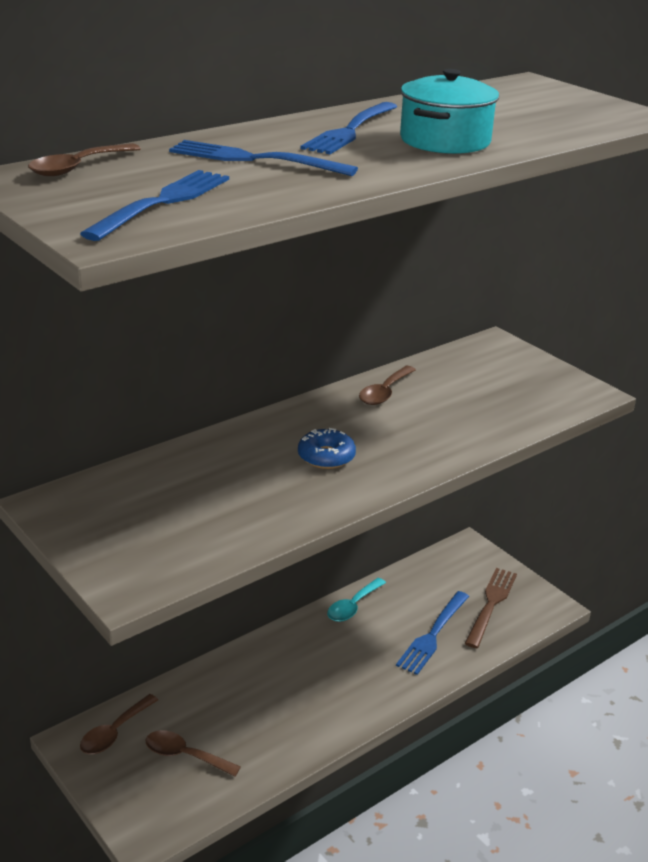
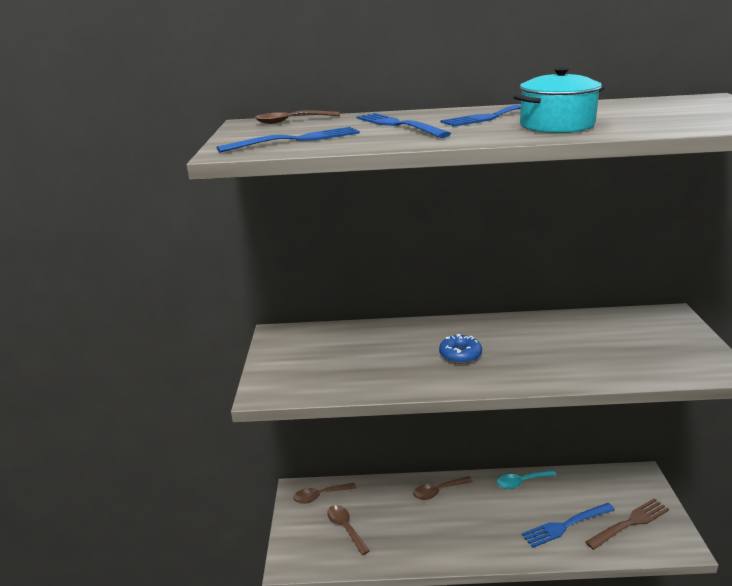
camera: 40 degrees right, 5 degrees down
brown spoon [359,366,416,405] -> brown spoon moved to [413,476,473,500]

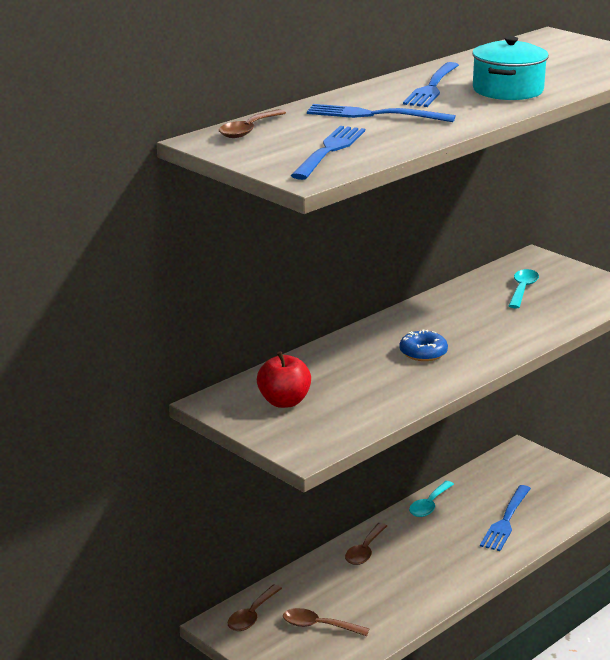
camera: 45 degrees left, 0 degrees up
brown fork [586,498,669,550] -> none
none -> red apple [257,351,311,408]
none -> turquoise spoon [509,269,539,308]

